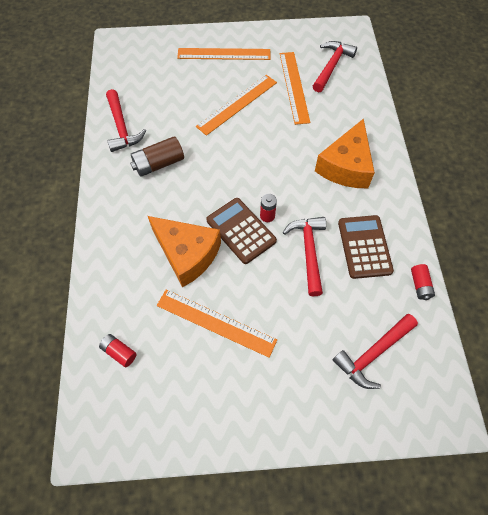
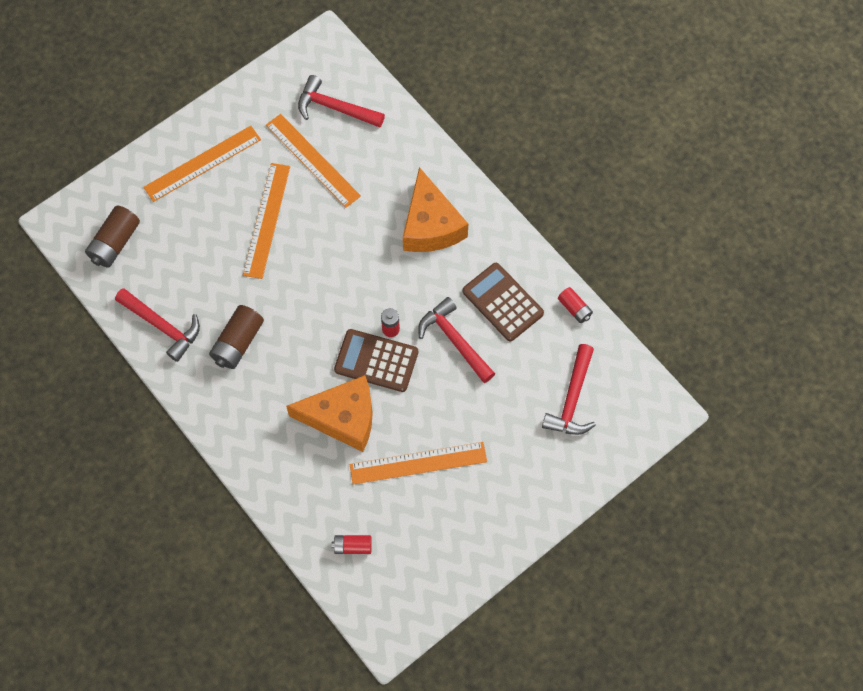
camera: 35 degrees left, 5 degrees up
red hammer [313,41,357,92] -> red hammer turned 60 degrees counterclockwise [298,75,385,128]
none -> brown battery [85,205,140,268]

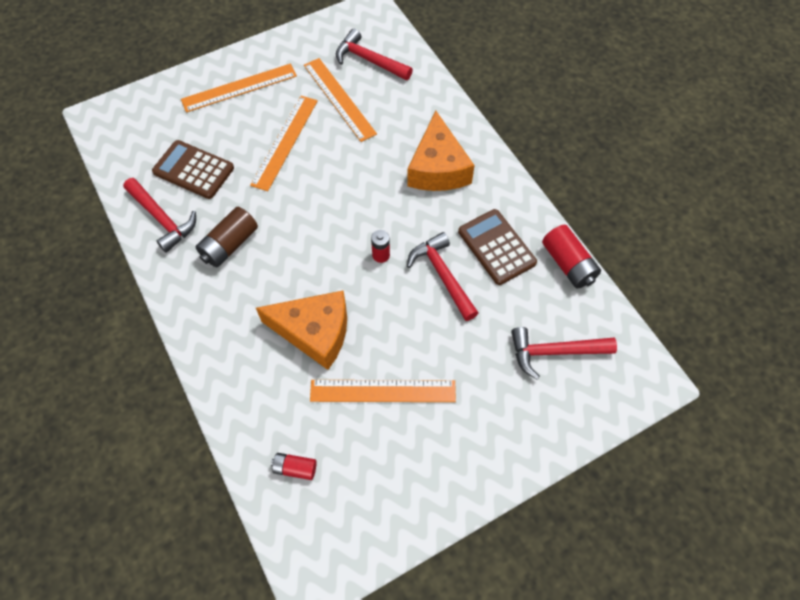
camera: 10 degrees right, 5 degrees down
brown battery [85,205,140,268] -> none
brown calculator [334,329,418,392] -> brown calculator moved to [152,140,234,199]
red hammer [542,344,596,435] -> red hammer turned 60 degrees clockwise [511,327,617,379]
red battery [558,287,593,323] -> red battery [542,225,601,288], size x1.68

